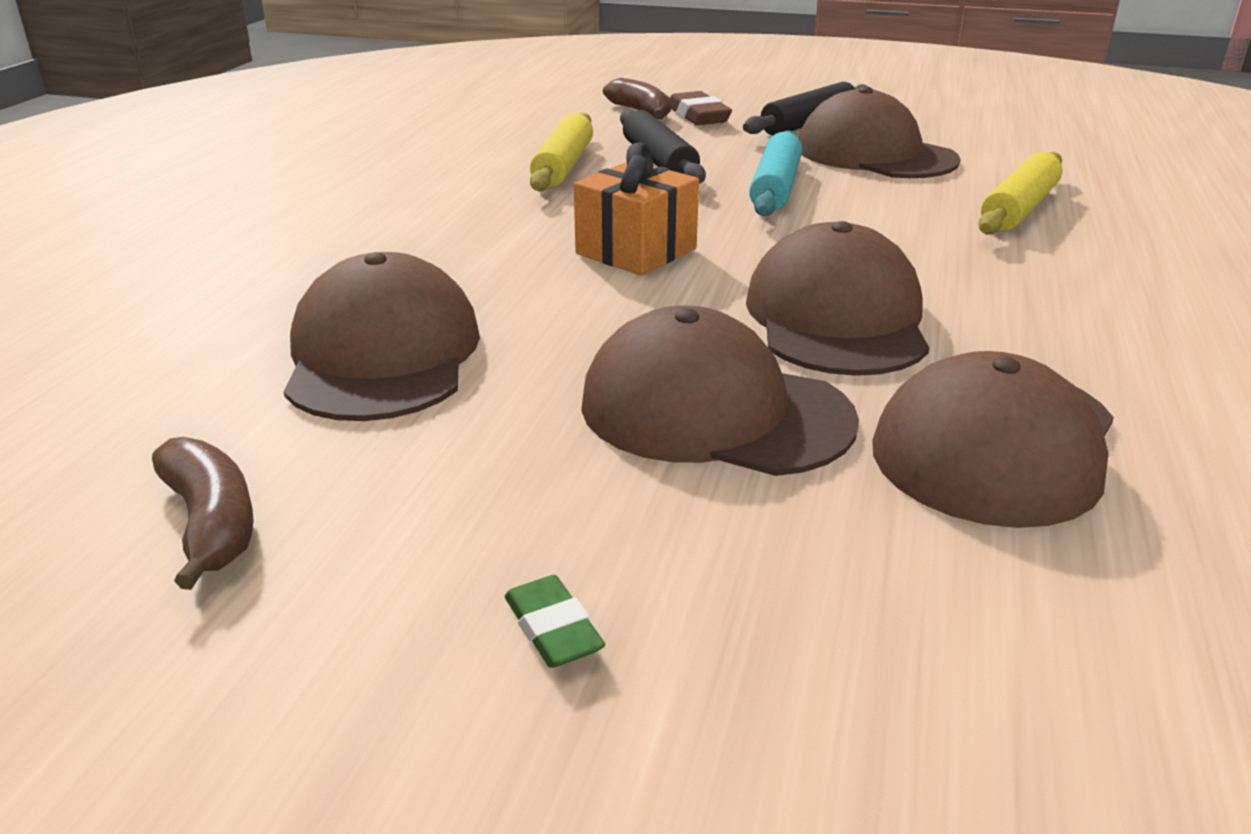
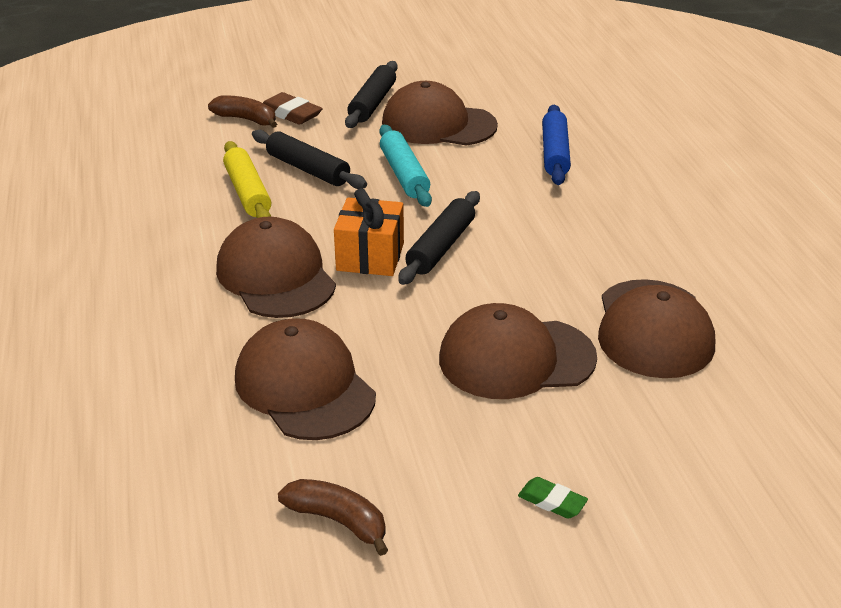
camera: 30 degrees left, 5 degrees up
brown cap [746,221,929,376] -> brown cap moved to [216,217,336,318]
yellow rolling pin [978,152,1062,234] -> blue rolling pin [542,105,571,185]
none -> black rolling pin [398,191,480,285]

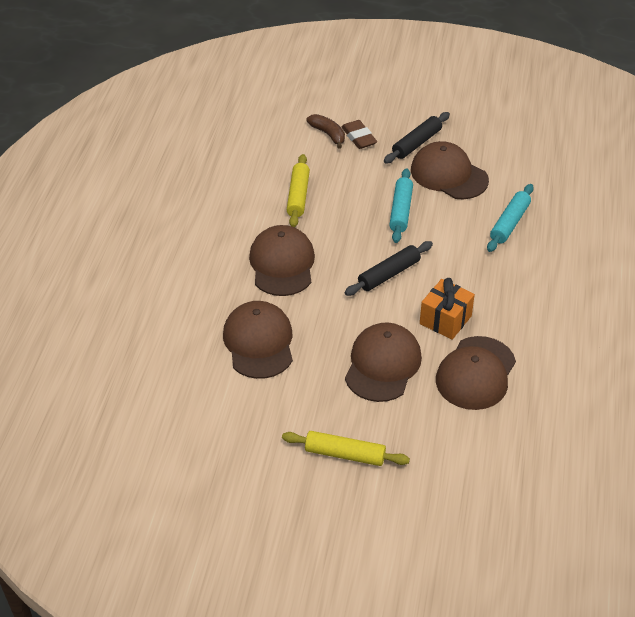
camera: 25 degrees right, 10 degrees up
black rolling pin [252,130,367,189] -> none
brown banana [278,479,388,556] -> none
orange gift [334,188,404,276] -> orange gift moved to [420,278,475,340]
brown cap [439,303,597,399] -> brown cap turned 90 degrees clockwise [345,322,422,402]
green eraser [518,477,588,519] -> yellow rolling pin [282,431,410,466]
blue rolling pin [542,105,571,185] -> turquoise rolling pin [487,184,534,252]

